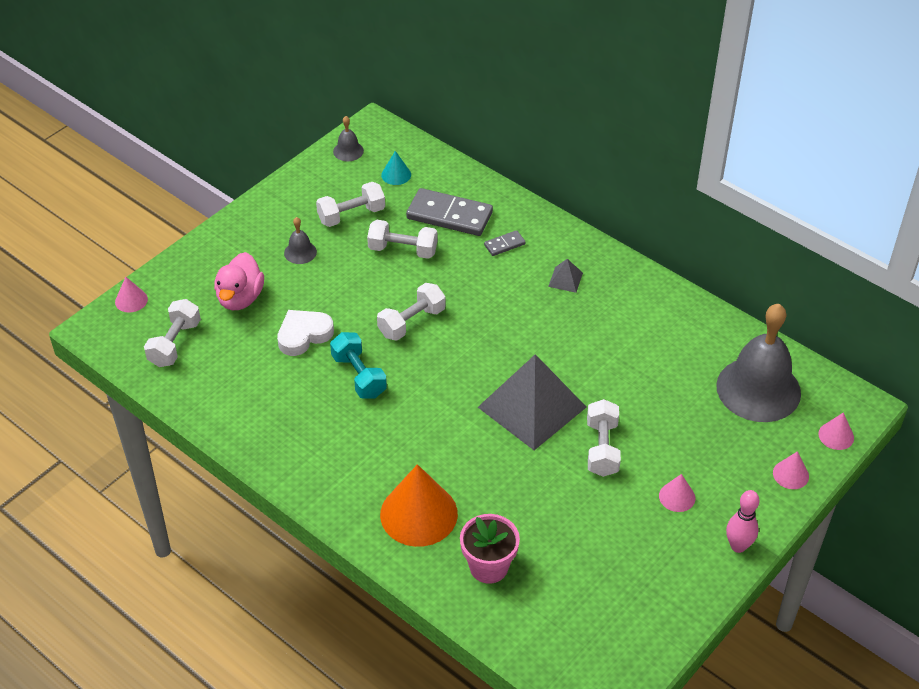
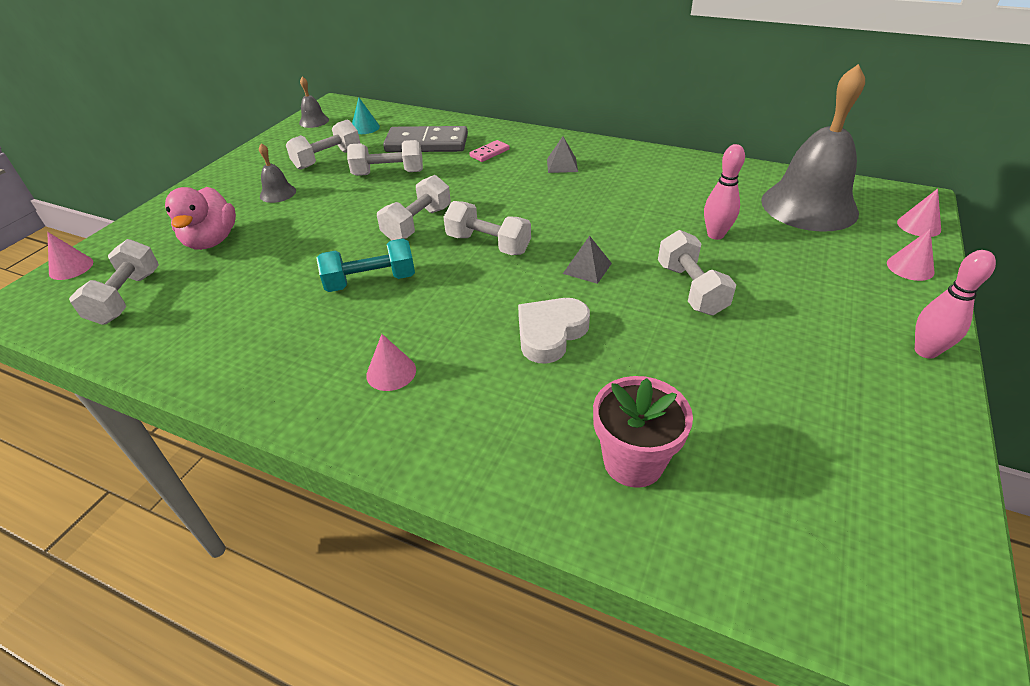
camera: 15 degrees left, 5 degrees down
white heart [277,310,334,356] -> white heart moved to [518,298,590,364]
turquoise dumbbell [330,332,387,399] -> turquoise dumbbell turned 60 degrees counterclockwise [316,238,415,292]
orange cone [380,464,458,547] -> none
grey pyramid [478,354,586,450] -> grey pyramid [563,236,612,284], size x0.40
grey domino [484,230,526,256] -> pink domino [469,140,510,162]
pink cone [659,474,695,512] -> pink cone moved to [366,334,416,391]
none -> white dumbbell [443,201,531,255]
none -> pink bowling pin [704,144,745,240]

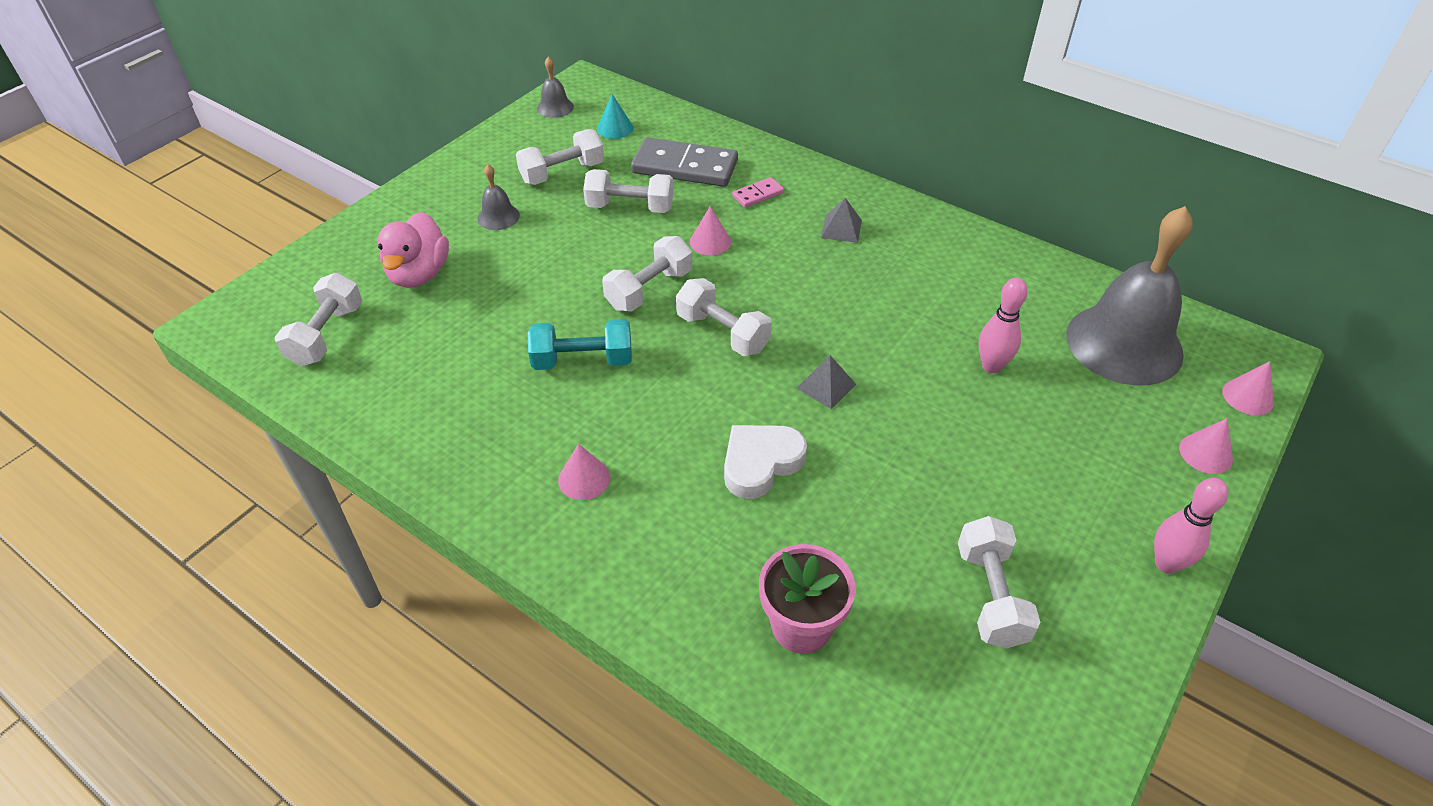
camera: 10 degrees right, 5 degrees up
pink cone [47,232,93,280] -> pink cone moved to [690,206,731,255]
white dumbbell [658,230,736,315] -> white dumbbell moved to [958,516,1041,648]

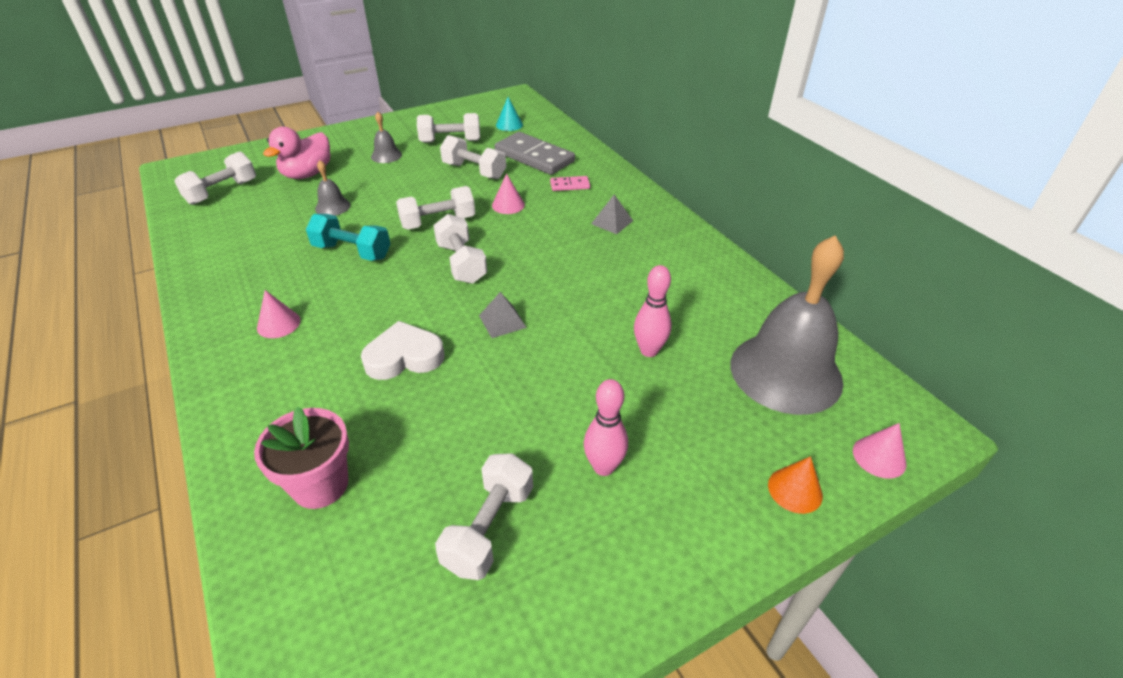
camera: 25 degrees right, 5 degrees down
grey bell [537,57,574,118] -> grey bell moved to [315,160,350,216]
pink bowling pin [1154,478,1228,574] -> pink bowling pin moved to [584,379,628,476]
pink cone [1179,418,1233,474] -> orange cone [768,456,823,514]

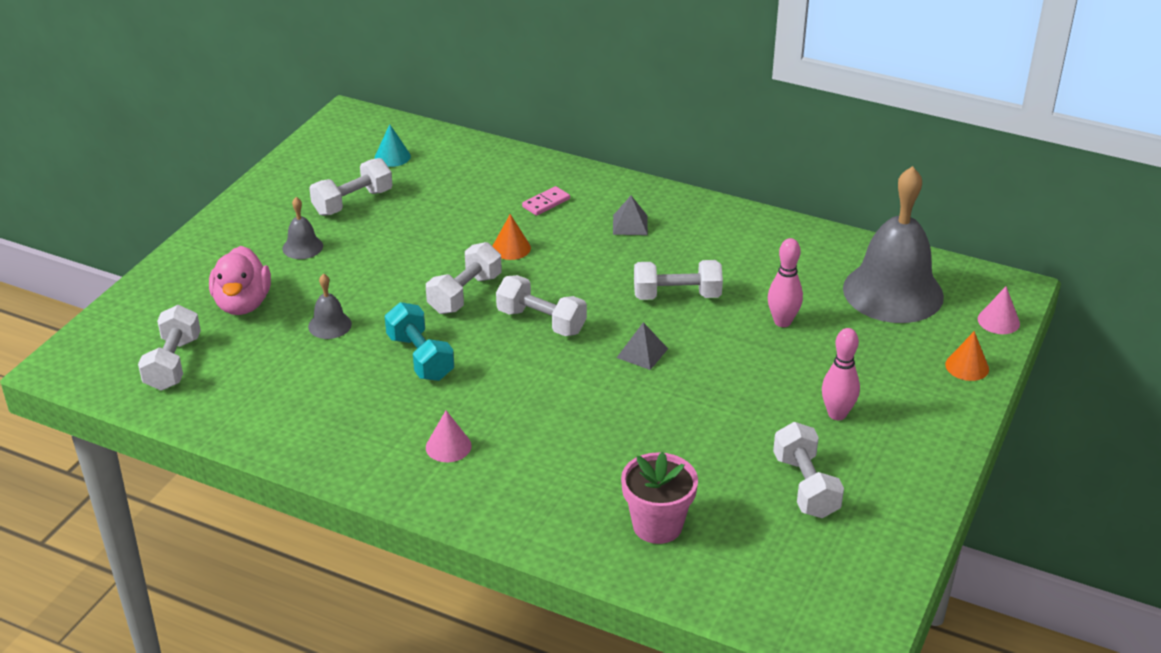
camera: 35 degrees left, 5 degrees down
turquoise dumbbell [306,214,390,261] -> turquoise dumbbell turned 75 degrees clockwise [385,302,454,381]
white heart [361,321,445,380] -> none
white dumbbell [440,135,506,179] -> white dumbbell moved to [634,260,723,300]
pink cone [492,174,525,214] -> orange cone [492,214,531,260]
grey domino [495,132,575,175] -> none

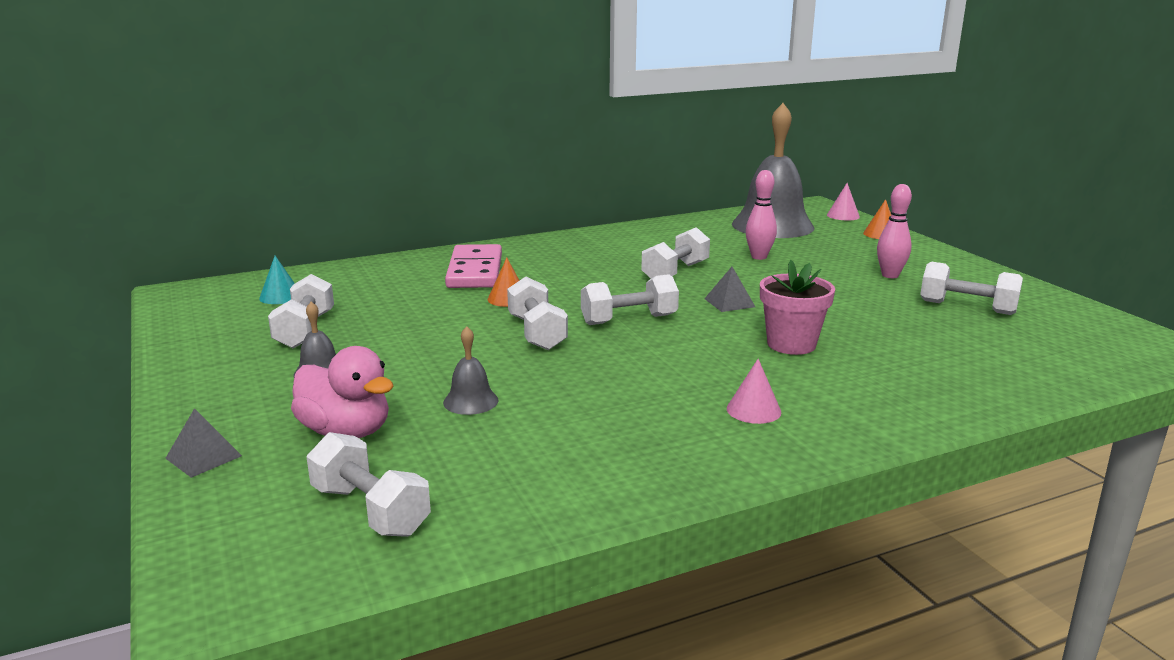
camera: 50 degrees left, 15 degrees down
turquoise dumbbell [385,302,454,381] -> none
pink domino [522,186,570,216] -> pink domino [445,244,502,288], size x2.13
grey pyramid [613,196,648,235] -> grey pyramid moved to [165,408,242,478]
pink flower pot [621,452,698,544] -> pink flower pot moved to [760,260,835,355]

